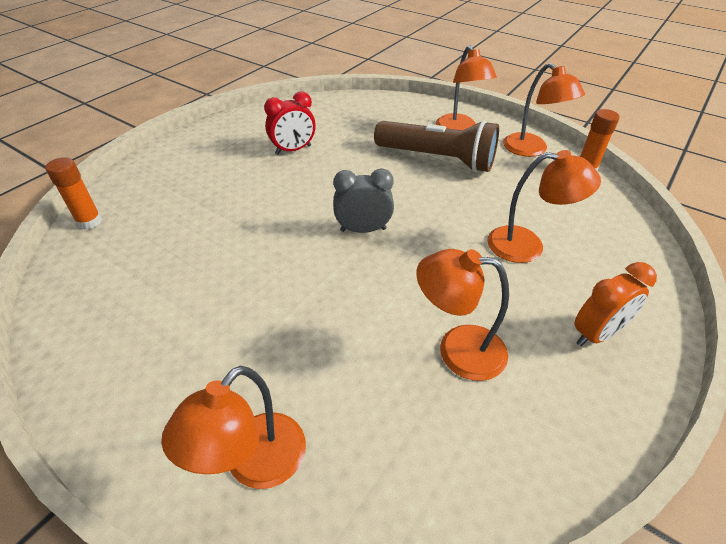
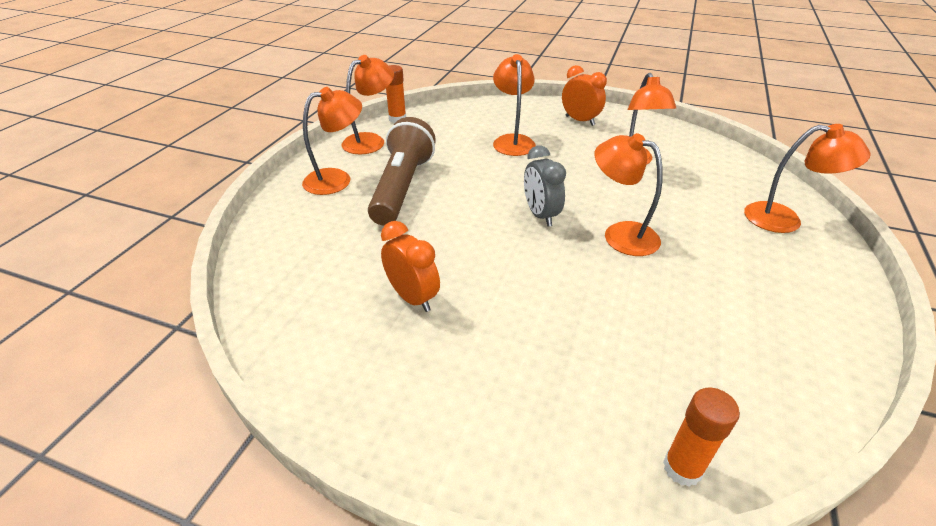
camera: 105 degrees left, 5 degrees down
red clock [264,91,316,154] -> orange clock [381,221,440,312]
none -> orange lamp [595,133,663,256]

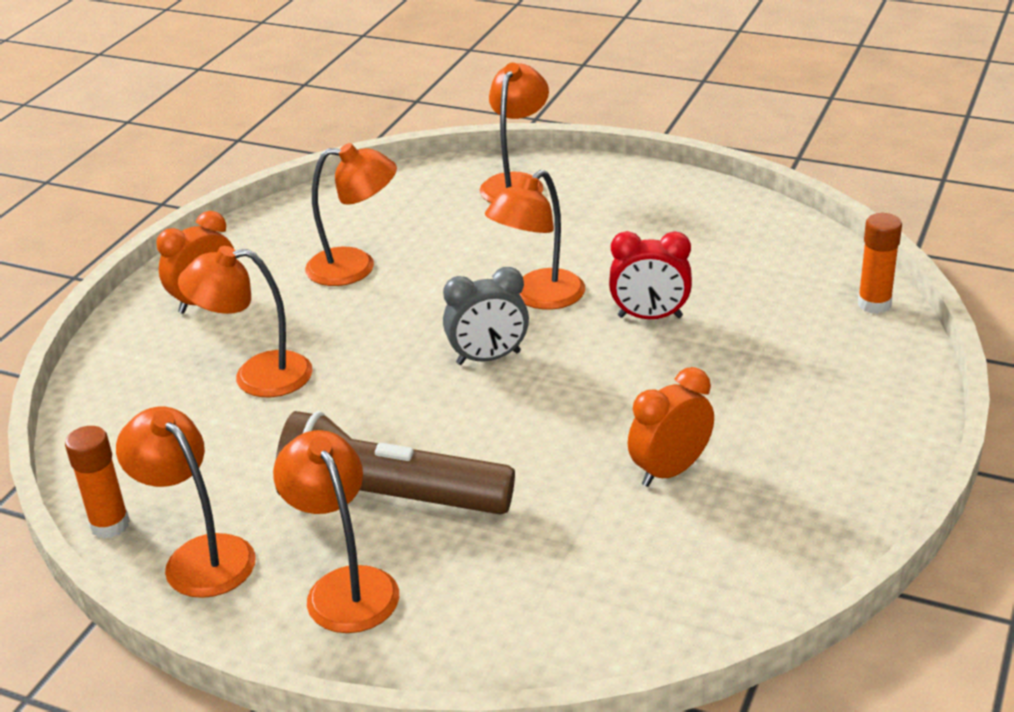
camera: 85 degrees left, 5 degrees down
none -> red clock [609,231,692,319]

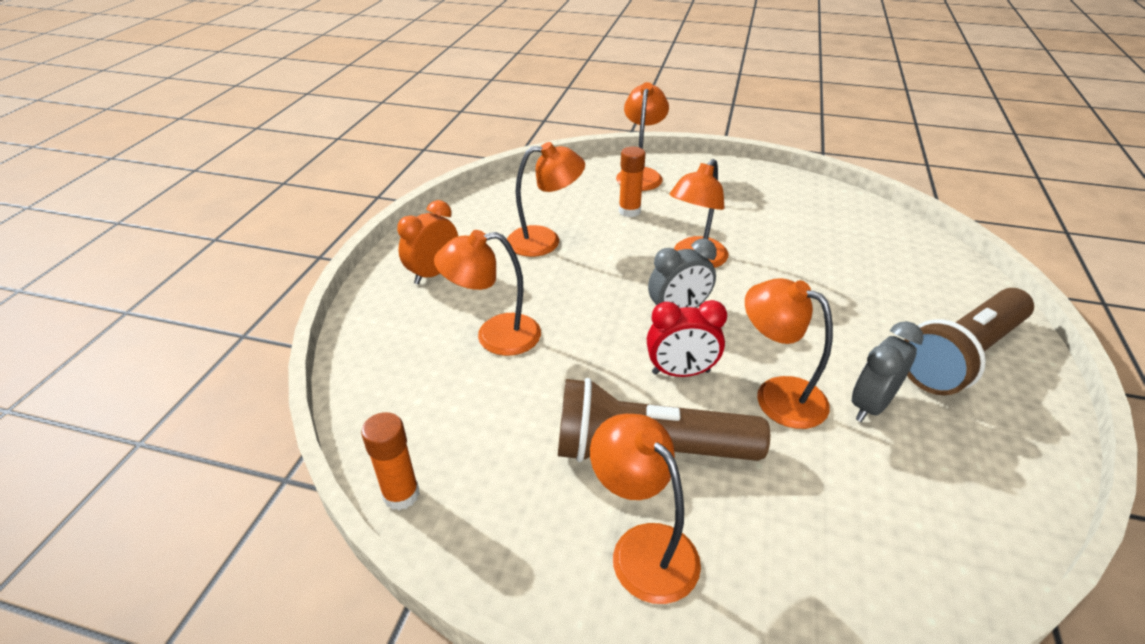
camera: 10 degrees left, 5 degrees up
orange lamp [116,407,256,598] -> orange lamp moved to [745,278,833,429]
red clock [609,231,692,319] -> red clock moved to [647,300,727,377]
orange clock [628,367,714,487] -> grey clock [852,321,923,422]
orange glue stick [858,213,902,314] -> orange glue stick moved to [619,147,646,217]
none -> brown flashlight [904,288,1034,395]

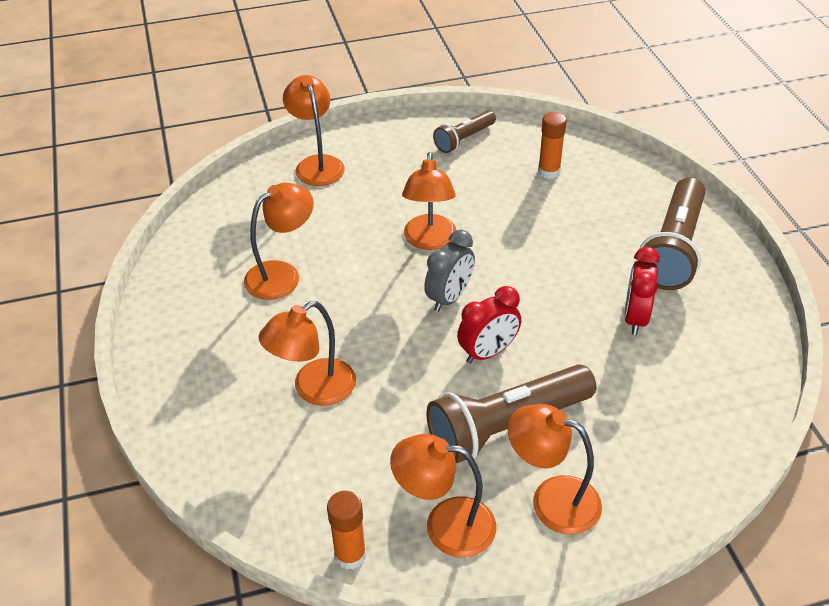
camera: 30 degrees left, 5 degrees up
orange clock [397,200,458,284] -> none
orange glue stick [619,147,646,217] -> orange glue stick moved to [538,112,567,179]
orange lamp [745,278,833,429] -> orange lamp moved to [390,434,496,557]
grey clock [852,321,923,422] -> red clock [624,247,660,335]
none -> brown flashlight [433,110,496,153]

